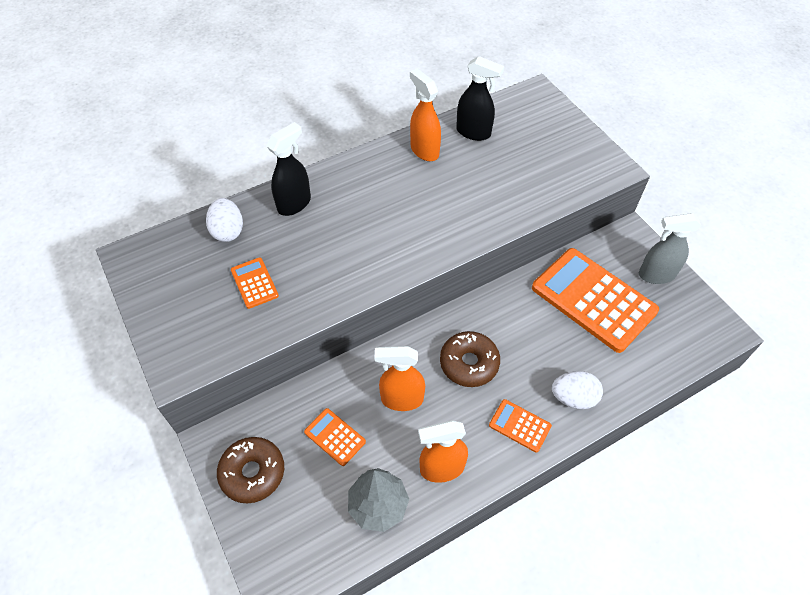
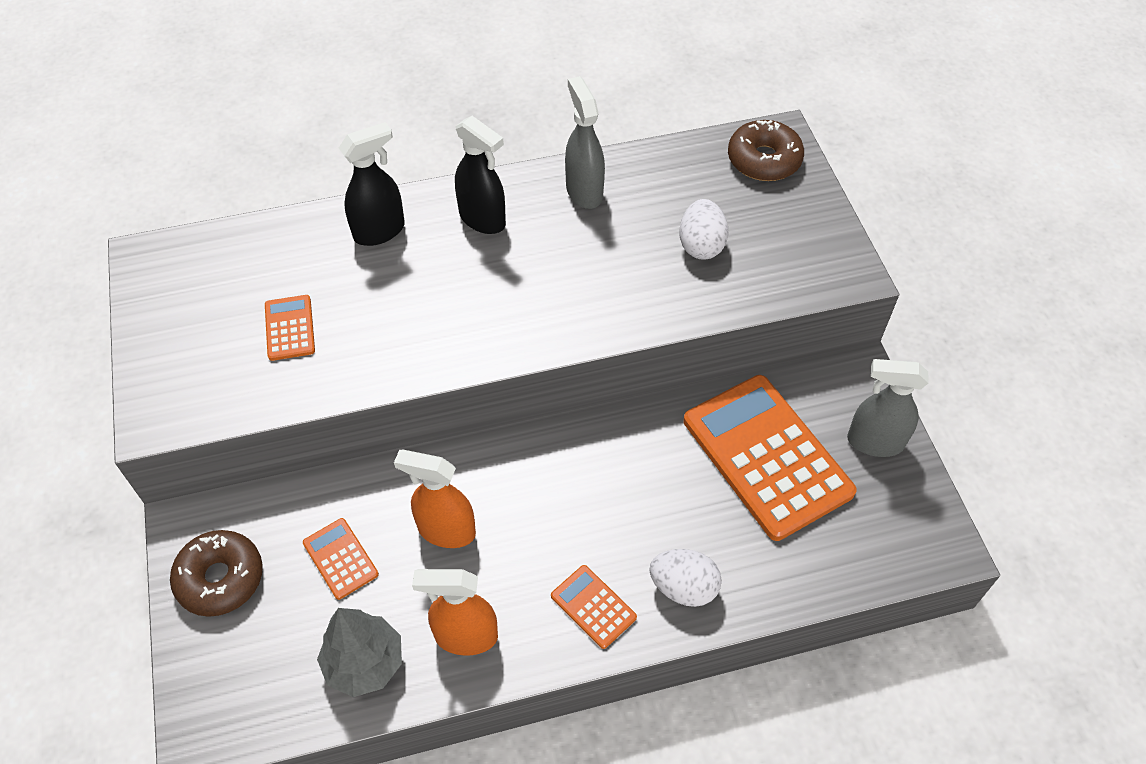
camera: 15 degrees right, 0 degrees up
white egg [206,198,243,242] -> white egg moved to [680,199,728,260]
orange spray bottle [410,68,441,161] -> grey spray bottle [565,76,605,209]
brown donut [440,331,500,387] -> brown donut moved to [728,120,804,181]
black spray bottle [456,56,504,141] -> black spray bottle moved to [455,116,506,234]

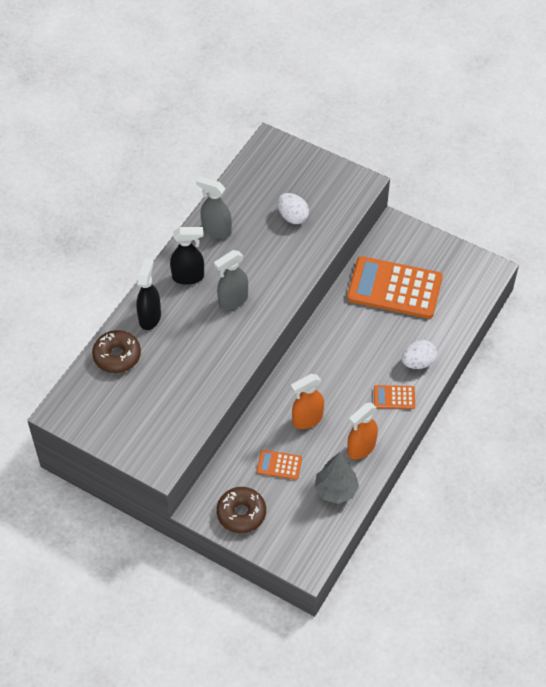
camera: 45 degrees left, 0 degrees up
orange calculator [265,295,315,361] -> none
brown donut [728,120,804,181] -> brown donut moved to [92,330,141,373]
grey spray bottle [847,359,928,457] -> grey spray bottle moved to [214,250,248,310]

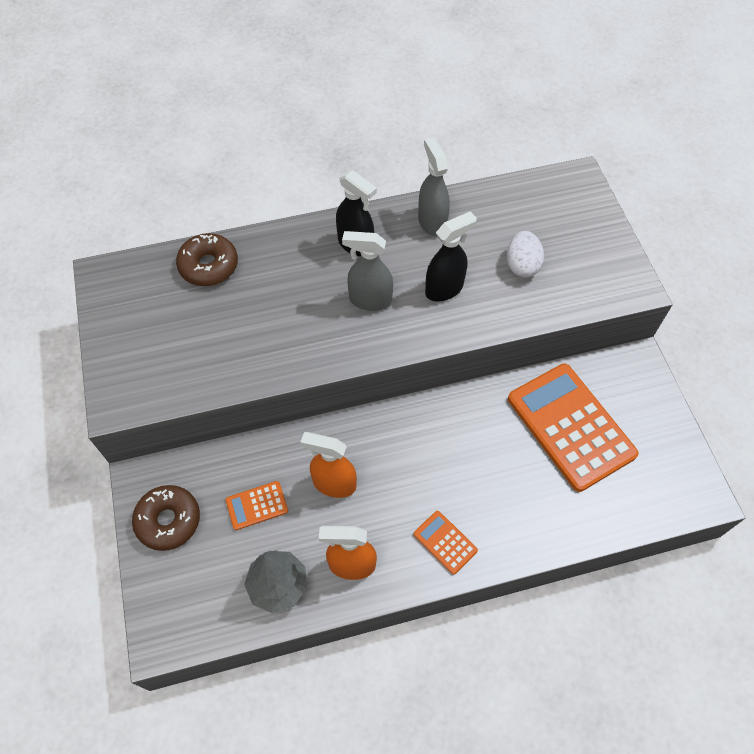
camera: 45 degrees right, 5 degrees up
black spray bottle [136,258,161,330] -> black spray bottle moved to [425,211,477,301]
orange calculator [257,450,302,480] -> orange calculator turned 75 degrees counterclockwise [225,481,288,530]
white egg [402,340,437,369] -> none

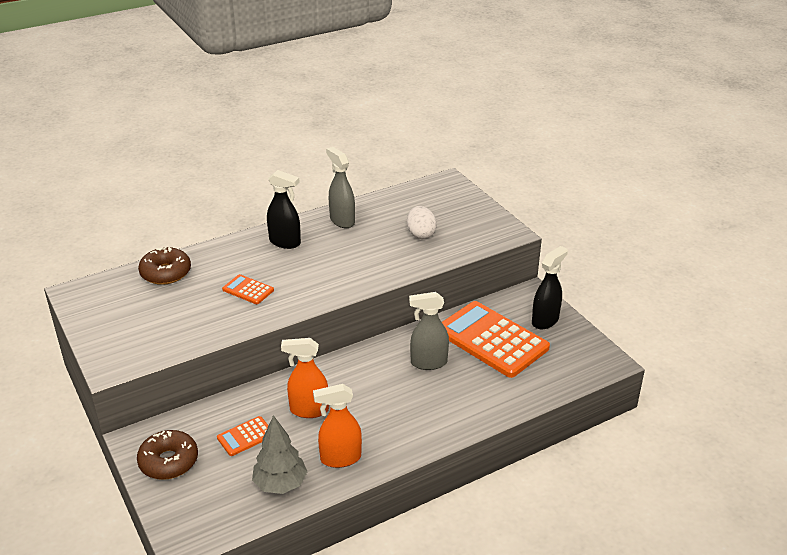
camera: 15 degrees left, 25 degrees down
grey spray bottle [342,231,393,311] -> grey spray bottle moved to [409,292,449,370]
orange calculator [414,511,478,575] -> orange calculator moved to [222,274,274,304]
black spray bottle [425,211,477,301] -> black spray bottle moved to [532,246,568,329]

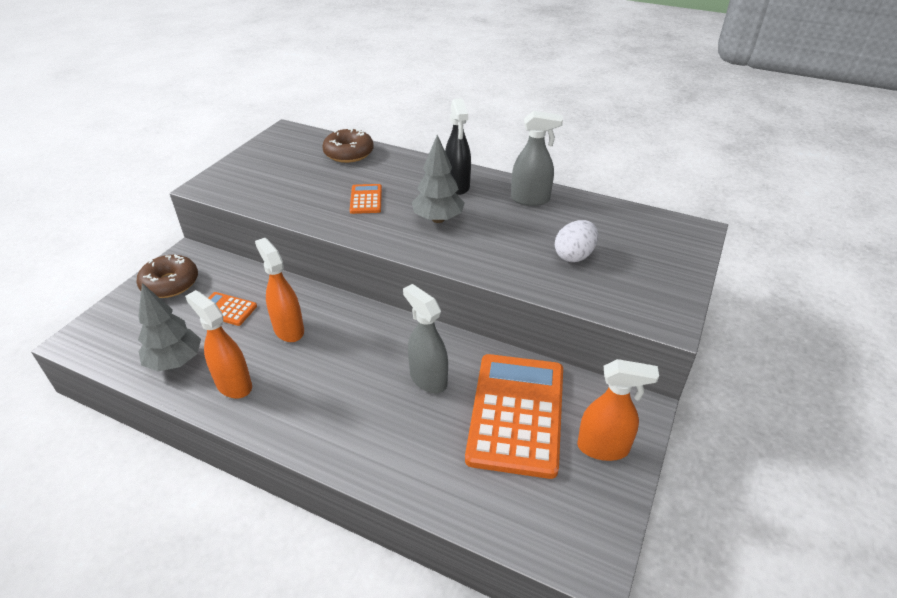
camera: 55 degrees right, 5 degrees up
grey spray bottle [326,147,355,228] -> grey spray bottle turned 75 degrees clockwise [511,111,563,206]
black spray bottle [532,246,568,329] -> orange spray bottle [577,359,659,461]
none -> grey tree [412,135,465,223]

